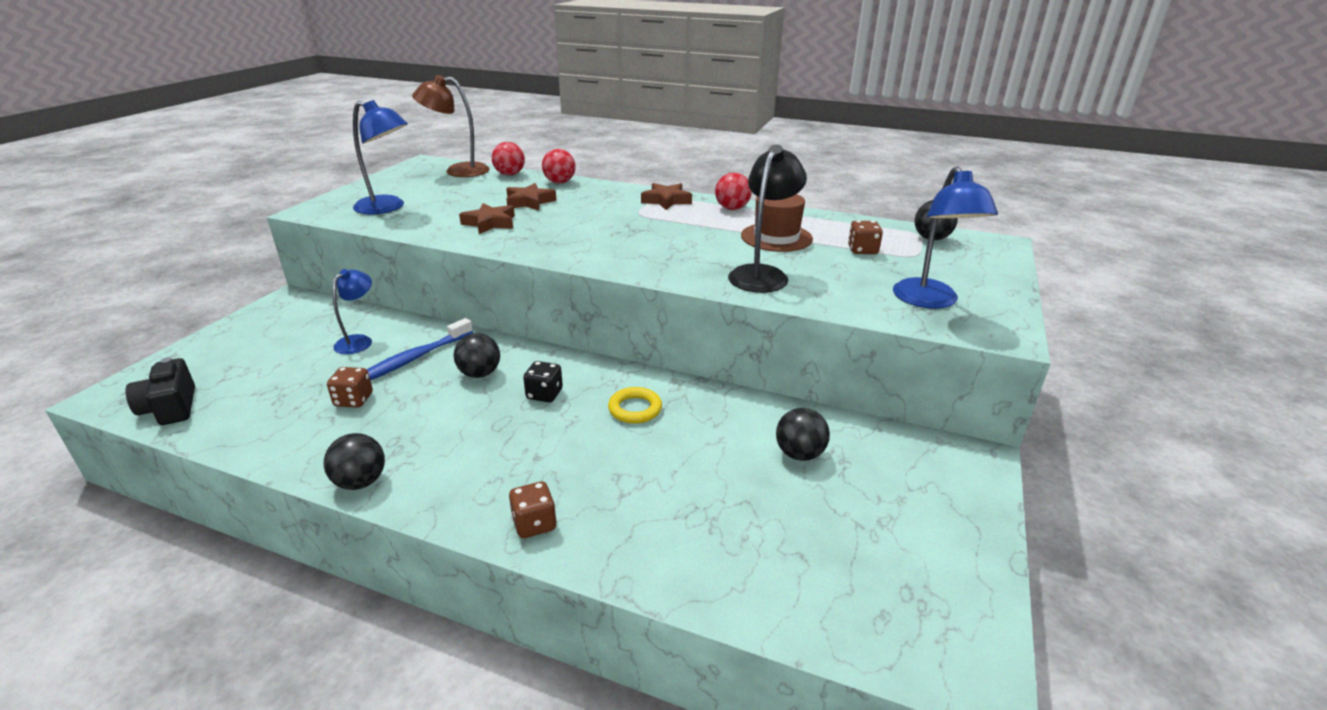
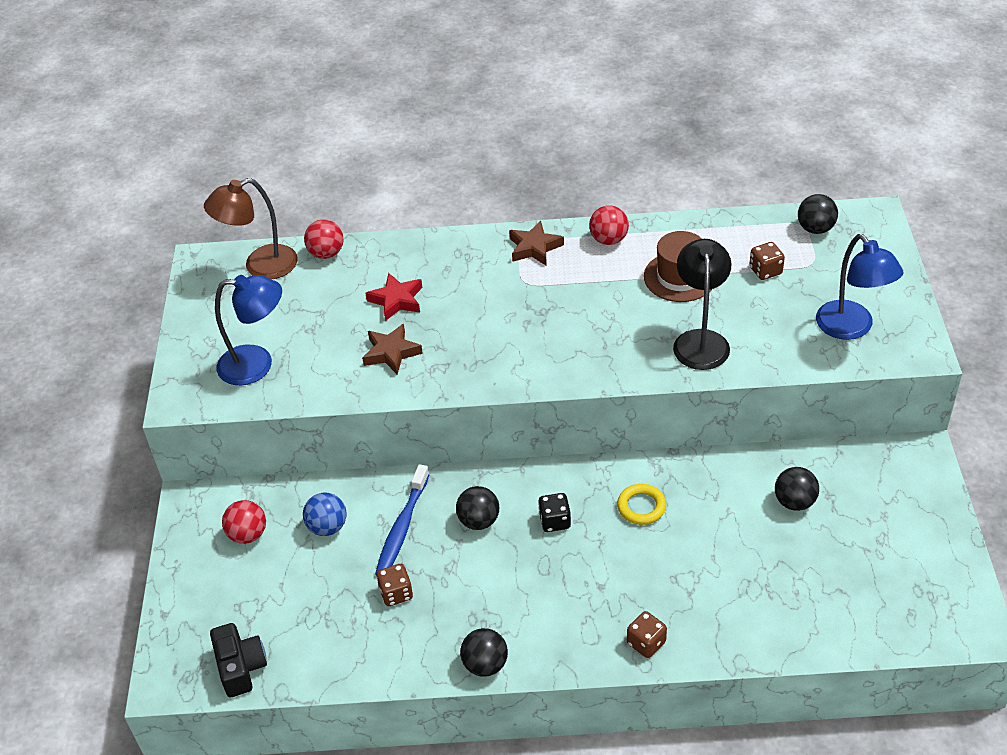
camera: 20 degrees left, 15 degrees up
black camera [126,357,195,425] -> black camera turned 150 degrees counterclockwise [210,623,267,697]
blue lamp [333,269,372,354] -> blue ball [303,492,347,536]
brown star [506,183,557,211] -> red star [365,273,422,321]
red ball [542,149,576,183] -> red ball moved to [222,500,266,544]

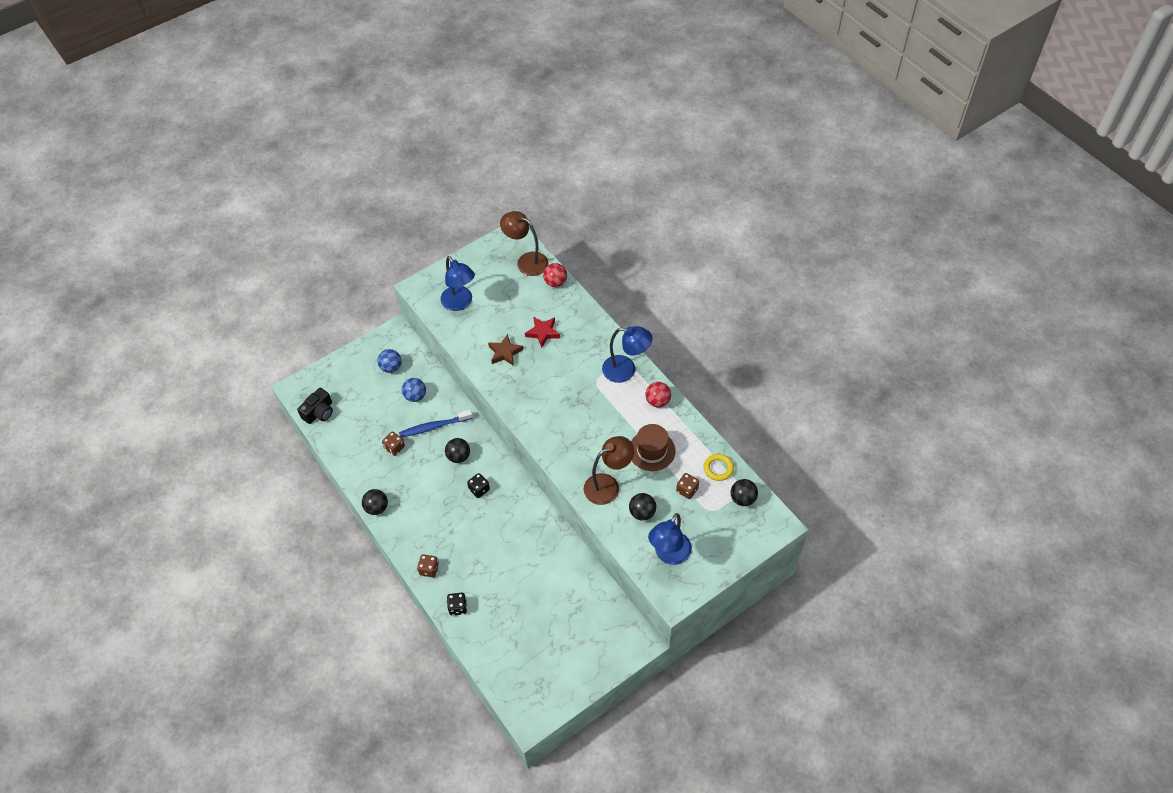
camera: 55 degrees right, 10 degrees up
red ball [222,500,266,544] -> blue ball [377,349,402,373]
brown star [509,220,564,266] -> blue lamp [602,326,653,383]
yellow ring [617,484,666,525] -> yellow ring moved to [704,454,734,481]
black lamp [673,239,731,370] -> brown lamp [583,436,634,505]
black ball [775,467,819,511] -> black ball moved to [629,493,656,520]
none -> black dice [447,593,467,616]

